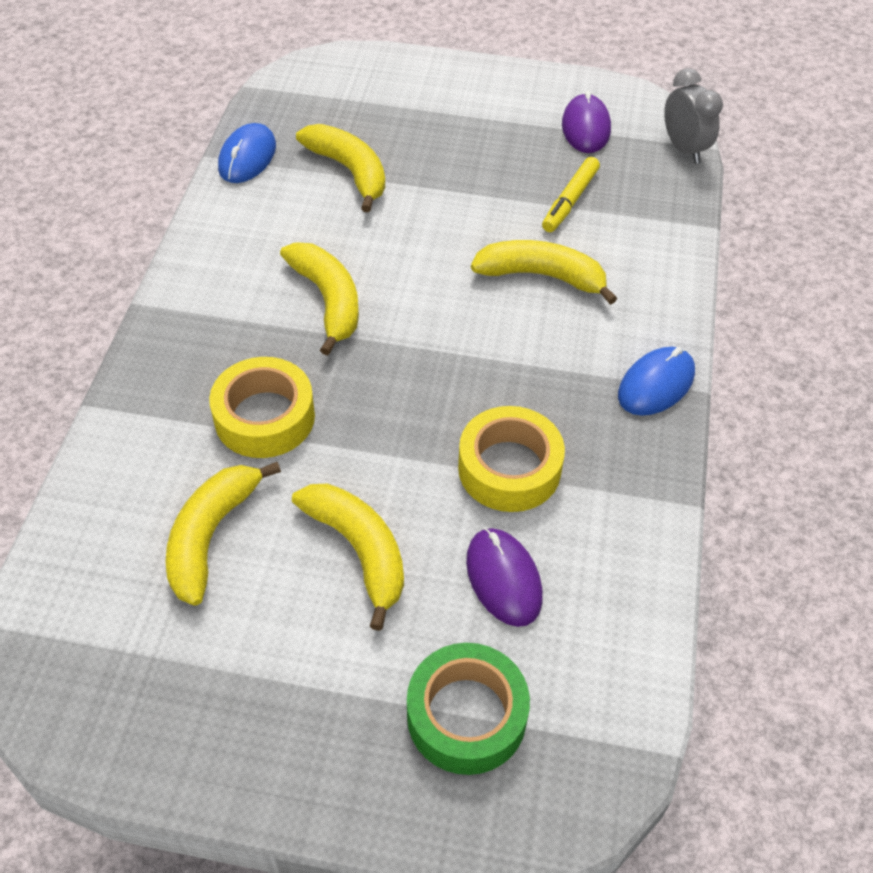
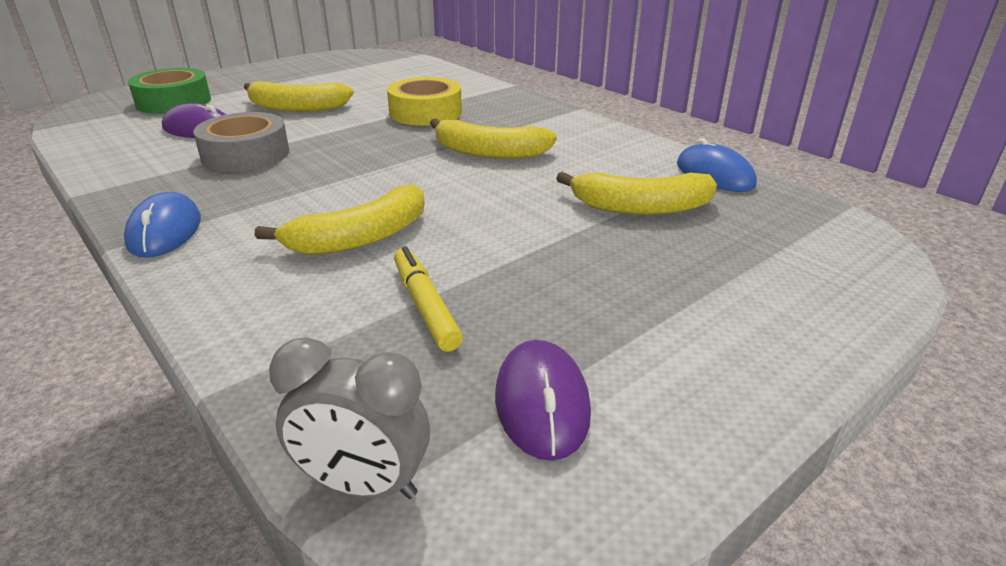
camera: 130 degrees right, 20 degrees down
yellow banana [166,462,281,606] -> none
yellow tape [458,406,565,512] -> grey tape [193,112,289,172]
purple mouse [562,91,611,153] -> purple mouse turned 45 degrees clockwise [495,340,591,461]

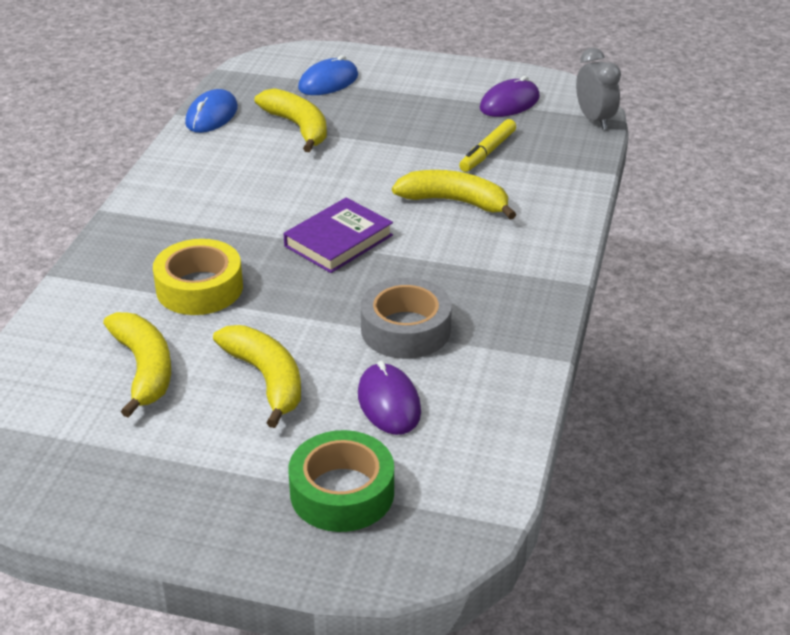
camera: 125 degrees left, 5 degrees up
blue mouse [124,192,201,258] -> blue mouse moved to [298,55,358,95]
yellow banana [430,118,557,159] -> yellow banana moved to [103,312,171,418]
none -> purple book [284,197,393,273]

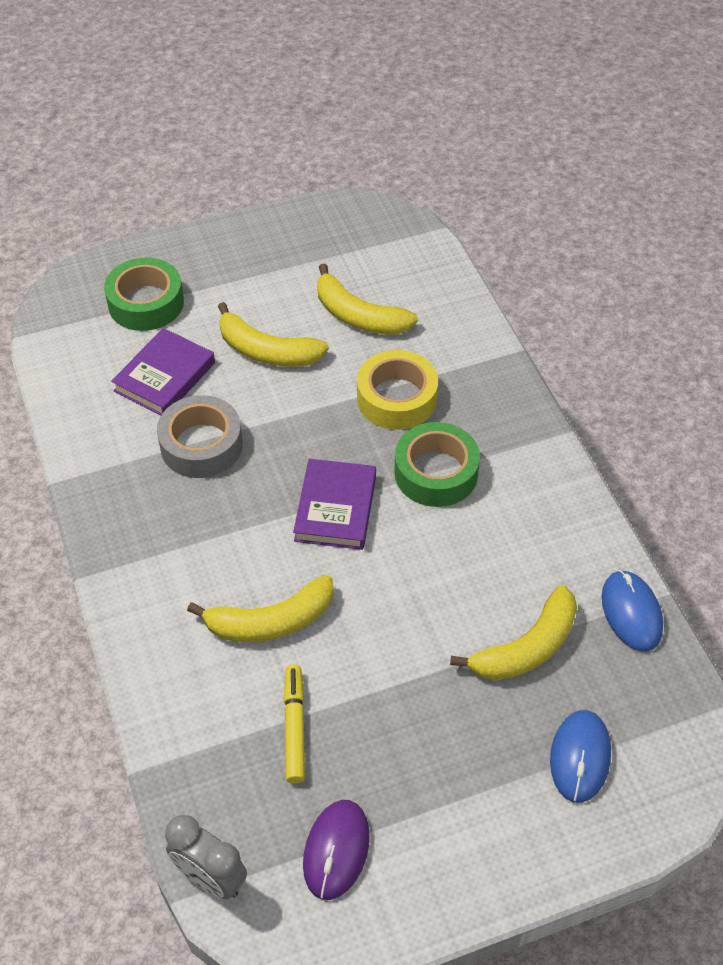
camera: 145 degrees right, 15 degrees up
yellow banana [255,88,327,152] -> yellow banana turned 60 degrees counterclockwise [450,585,577,681]
purple mouse [358,361,421,435] -> purple book [111,328,215,415]
none -> green tape [394,422,480,507]

